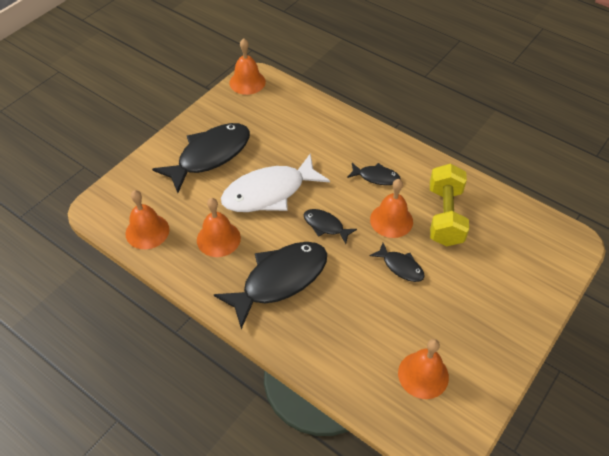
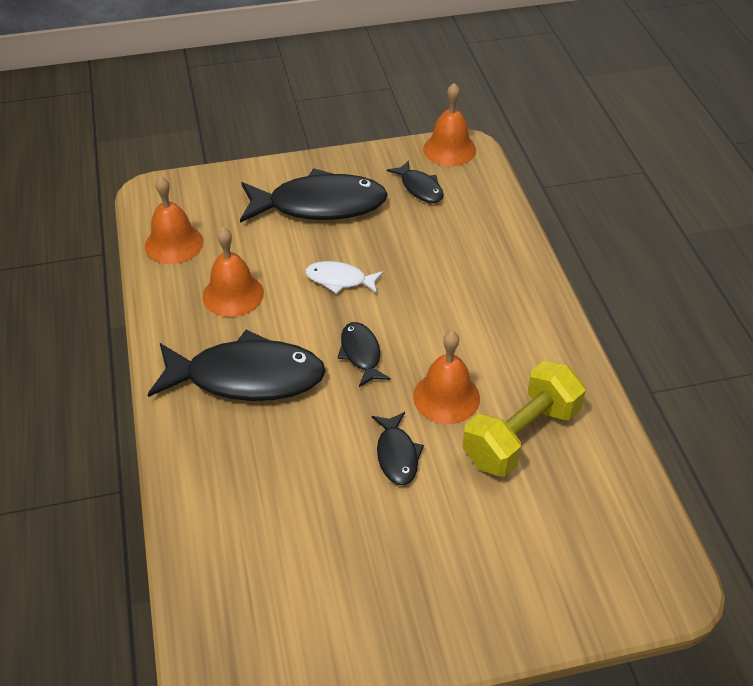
camera: 40 degrees right, 5 degrees down
white fish [221,153,330,212] -> white fish [305,261,383,294], size x0.49
black fish [347,163,401,185] -> black fish moved to [387,160,444,203]
orange bell [398,339,449,399] -> none

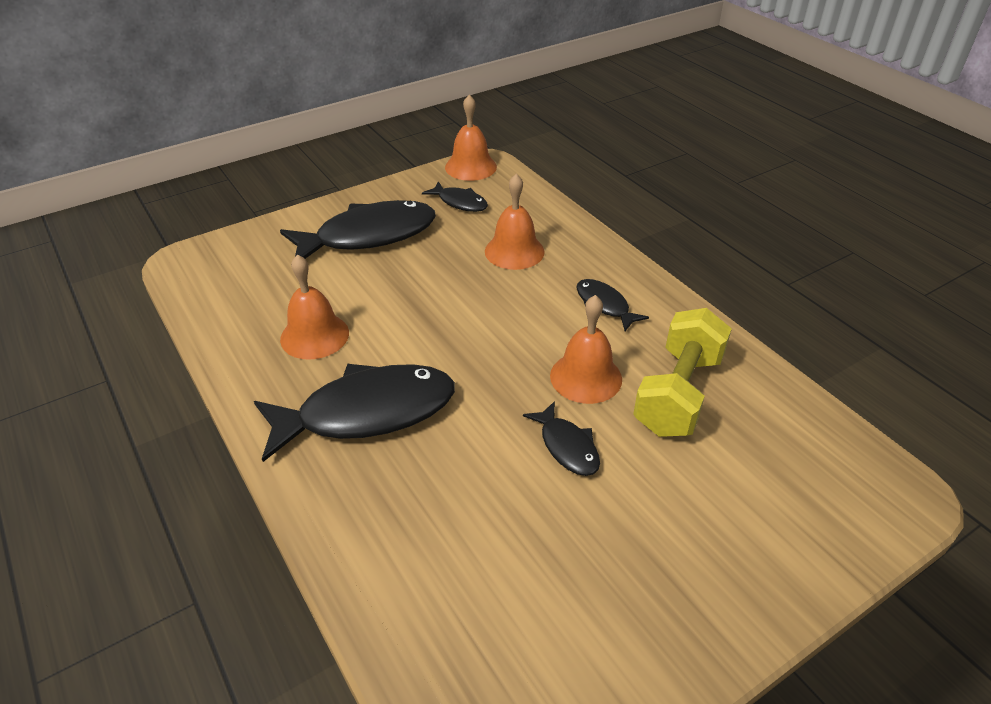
camera: 20 degrees left, 5 degrees down
orange bell [145,176,204,264] -> orange bell moved to [485,174,545,270]
white fish [305,261,383,294] -> none
black fish [338,322,391,387] -> black fish moved to [576,279,649,331]

